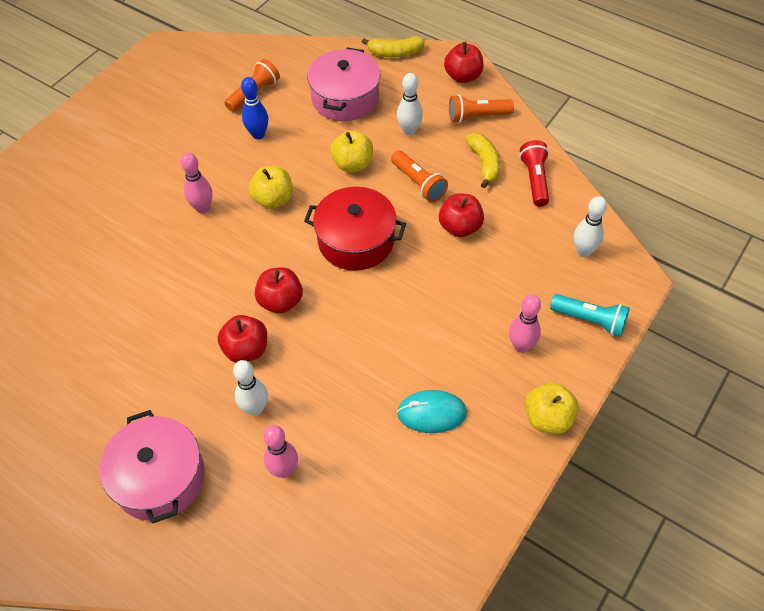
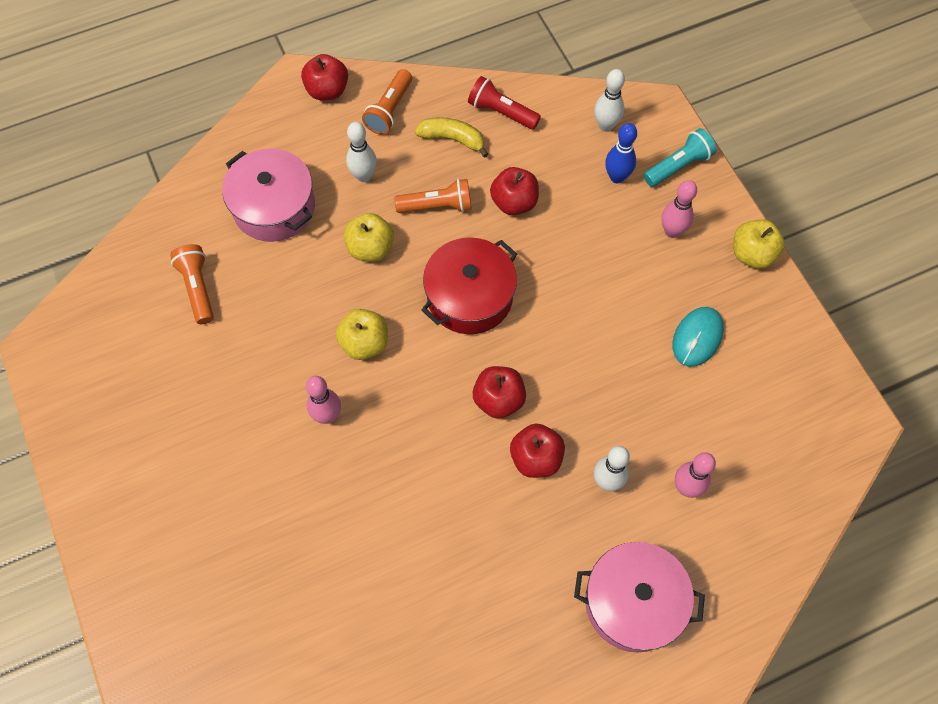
camera: 60 degrees left, 10 degrees up
blue bowling pin [241,77,268,139] -> blue bowling pin moved to [605,123,637,183]
yellow banana [362,36,425,57] -> none

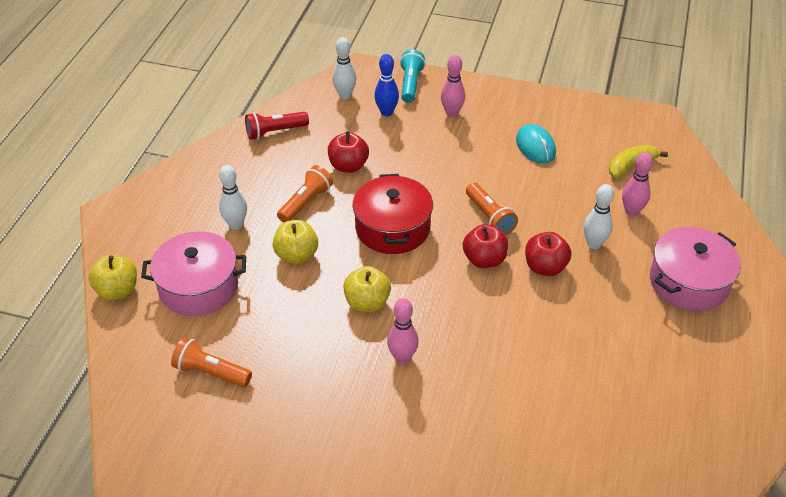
camera: 50 degrees left, 20 degrees down
red apple [301,54,348,101] -> none
orange flashlight [362,69,412,135] -> orange flashlight moved to [466,183,518,235]
yellow banana [415,117,488,158] -> yellow banana moved to [609,145,668,178]
yellow apple [733,220,785,269] -> yellow apple moved to [88,255,137,300]

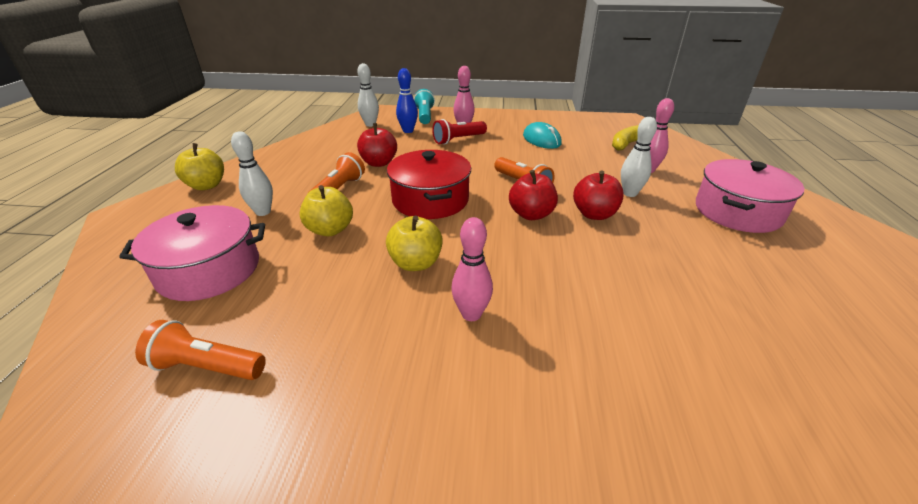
camera: 10 degrees left, 10 degrees down
yellow apple [88,255,137,300] -> yellow apple moved to [175,143,224,190]
red flashlight [245,112,309,140] -> red flashlight moved to [432,119,487,145]

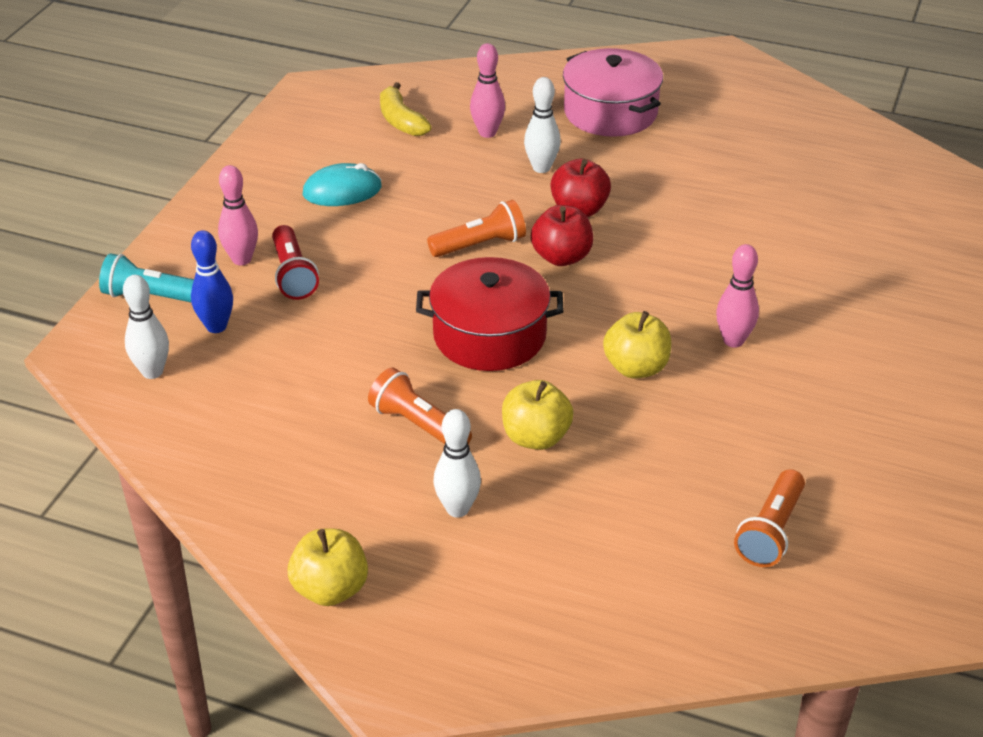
camera: 75 degrees left, 5 degrees up
pink pot [119,205,265,301] -> none
red apple [357,123,397,167] -> none

